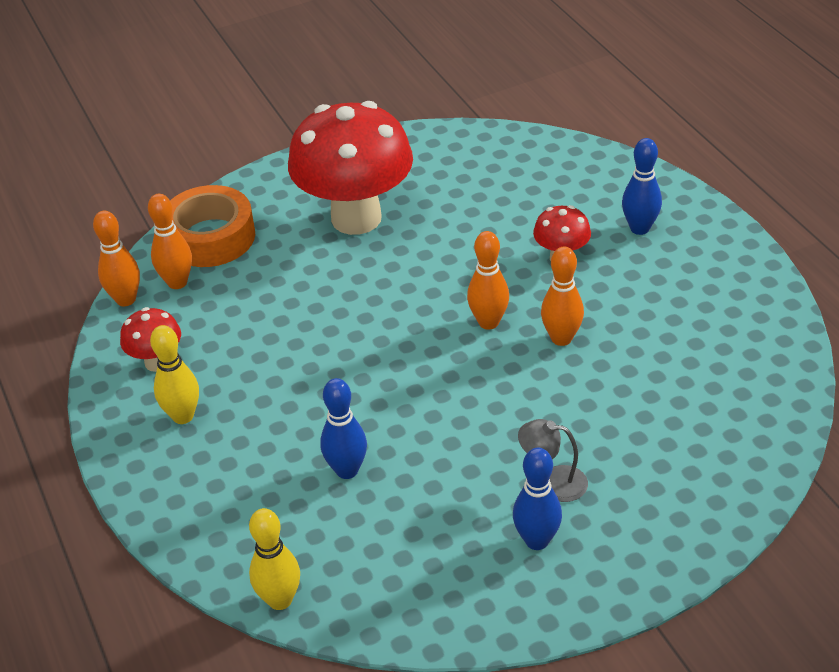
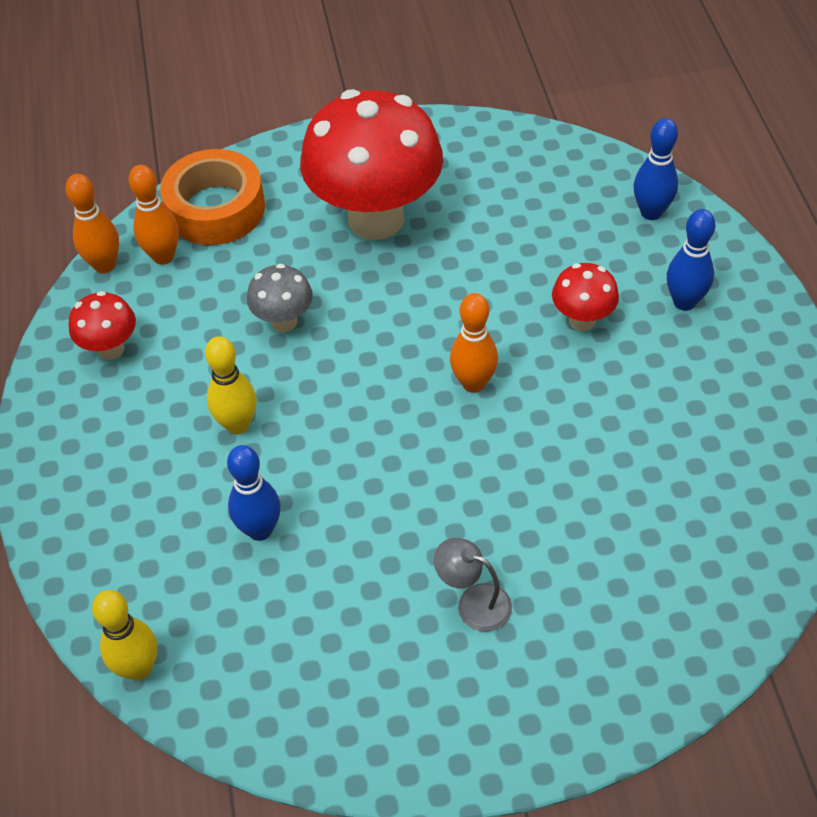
camera: 15 degrees right, 10 degrees up
yellow bowling pin [150,325,199,424] -> yellow bowling pin moved to [205,336,257,434]
blue bowling pin [513,448,562,550] -> blue bowling pin moved to [633,118,678,220]
orange bowling pin [541,247,584,346] -> none
none -> grey mushroom [247,264,313,332]

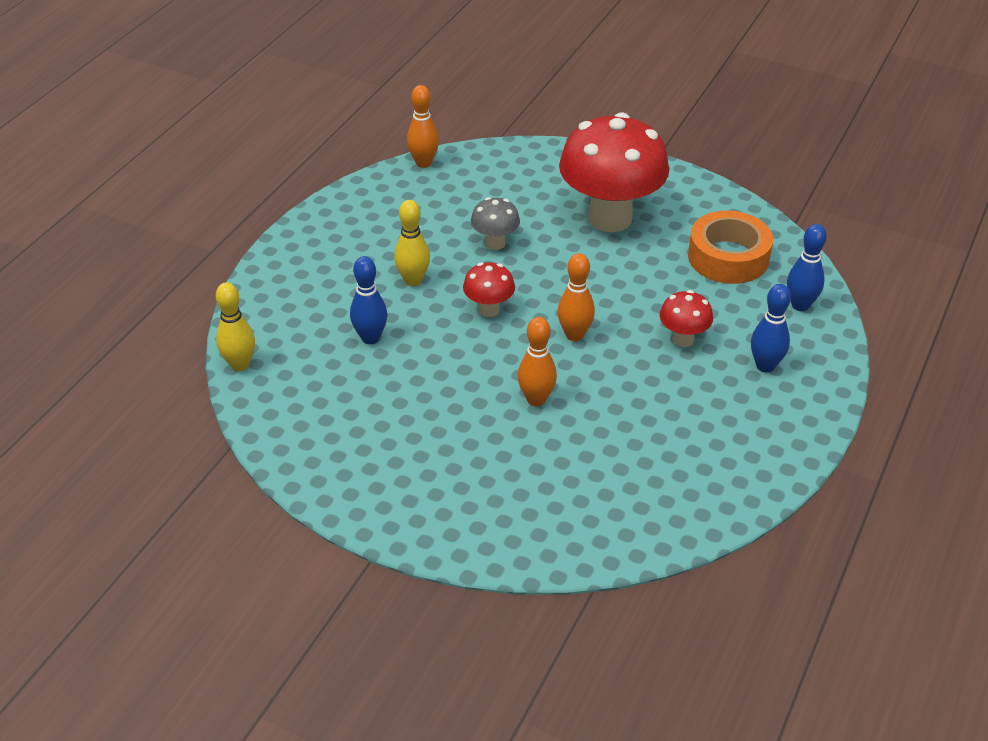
camera: 35 degrees right, 10 degrees down
red mushroom [69,291,136,360] -> red mushroom moved to [463,262,515,317]
orange bowling pin [129,165,179,265] -> orange bowling pin moved to [518,317,557,406]
orange tape [160,149,265,245] -> orange tape moved to [688,211,773,284]
grey lamp [434,538,512,632] -> none

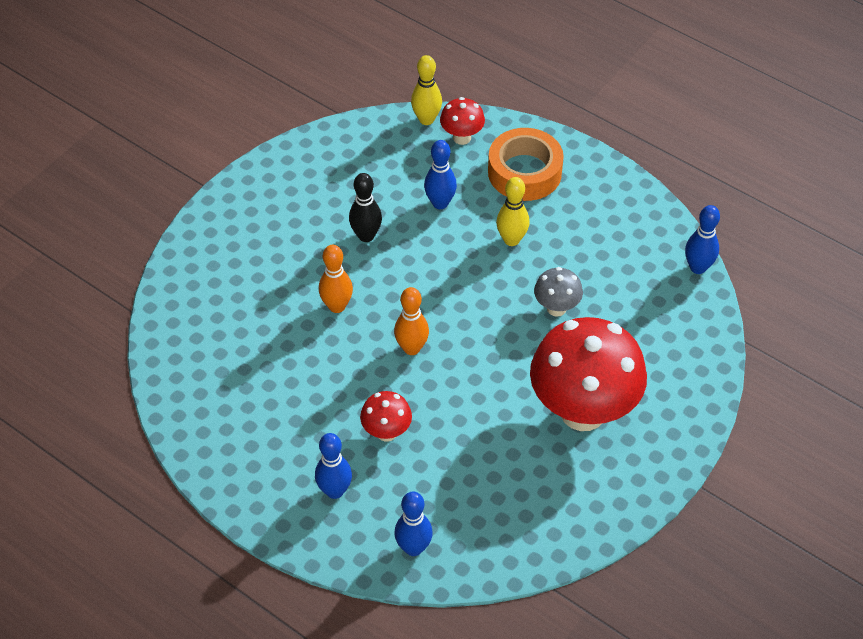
camera: 100 degrees right, 10 degrees up
orange bowling pin [407,85,439,168] -> blue bowling pin [685,205,720,274]
red mushroom [463,262,515,317] -> red mushroom moved to [440,97,485,145]
orange tape [688,211,773,284] -> orange tape moved to [488,128,564,201]
none -> black bowling pin [349,173,382,242]

